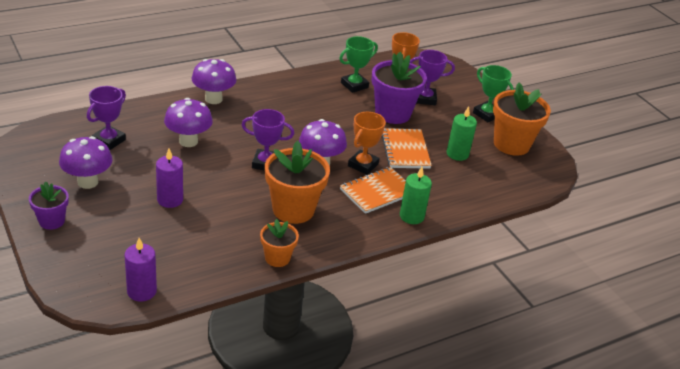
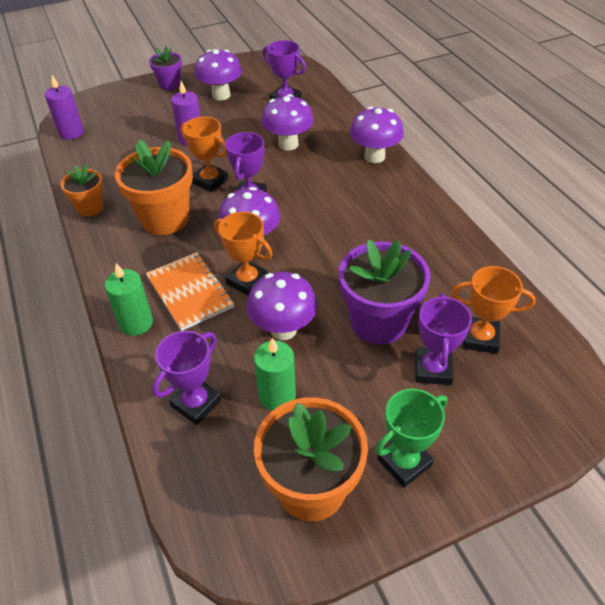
camera: 100 degrees right, 10 degrees up
green trophy [339,36,378,93] -> none
orange notebook [382,128,432,169] -> purple mushroom [247,272,317,340]
none -> purple trophy [152,331,221,425]
none -> orange trophy [180,117,229,192]

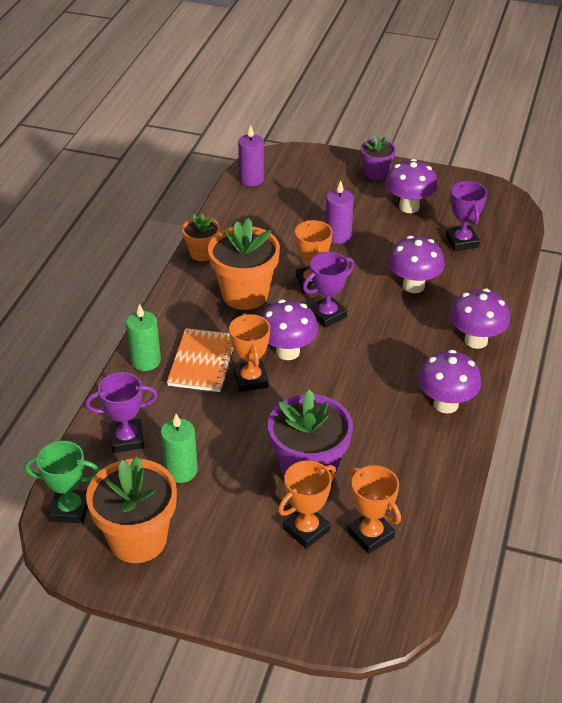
camera: 40 degrees right, 5 degrees down
purple mushroom [247,272,317,340] -> purple mushroom moved to [418,350,481,413]
green trophy [376,389,448,488] -> green trophy moved to [25,441,100,524]
purple trophy [415,294,472,385] -> orange trophy [278,460,336,549]

